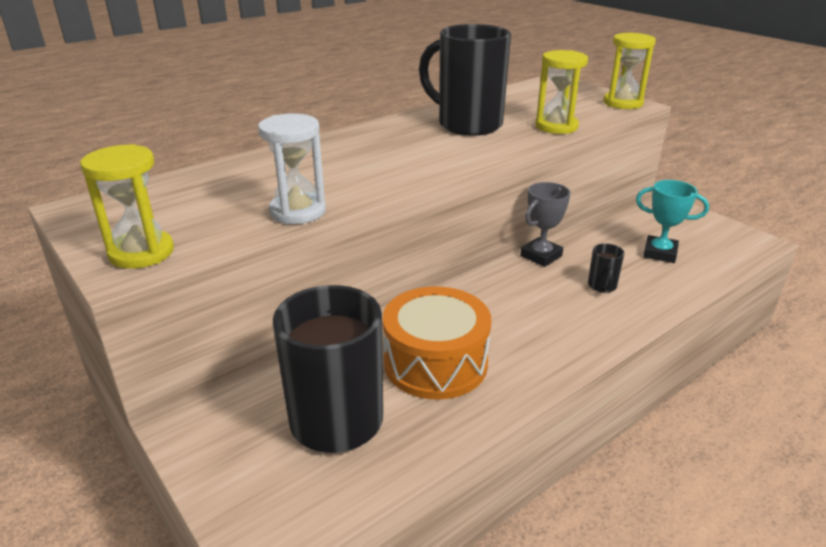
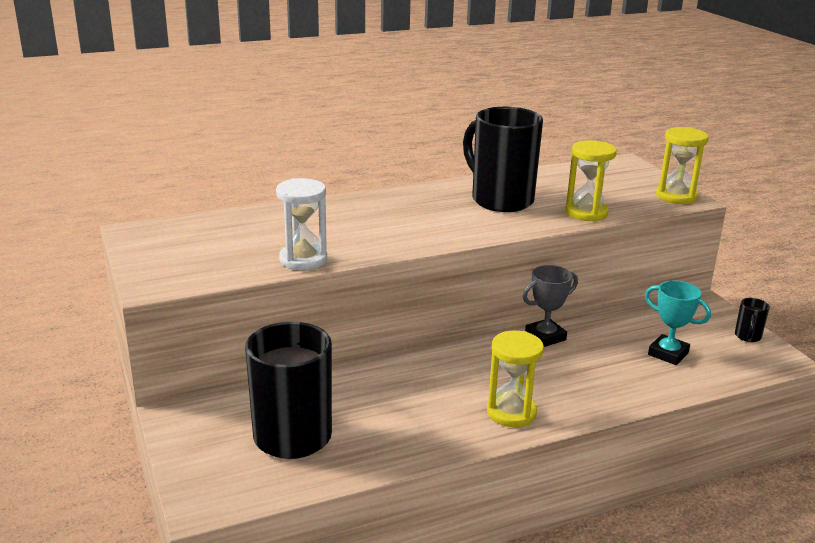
camera: 15 degrees right, 5 degrees down
yellow hourglass [80,144,174,269] -> yellow hourglass moved to [487,331,544,427]
orange drum [383,286,491,400] -> none
black mug [588,243,624,293] -> black mug moved to [735,298,770,342]

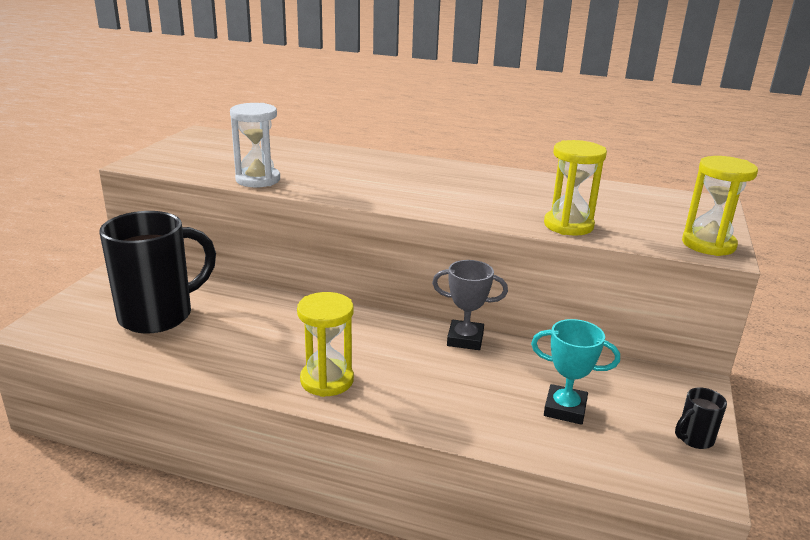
camera: 40 degrees right, 0 degrees up
black mug [463,107,543,212] -> none
turquoise trophy [645,280,711,365] -> turquoise trophy turned 60 degrees counterclockwise [531,319,620,425]

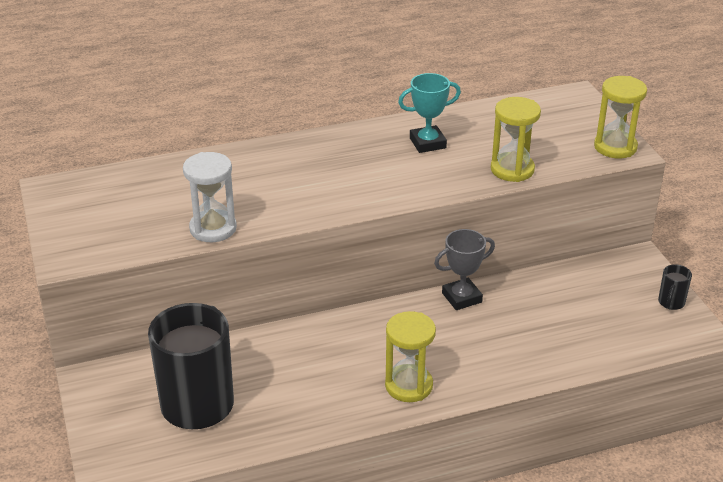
camera: 35 degrees left, 10 degrees up
turquoise trophy [531,319,620,425] -> turquoise trophy moved to [398,73,461,153]

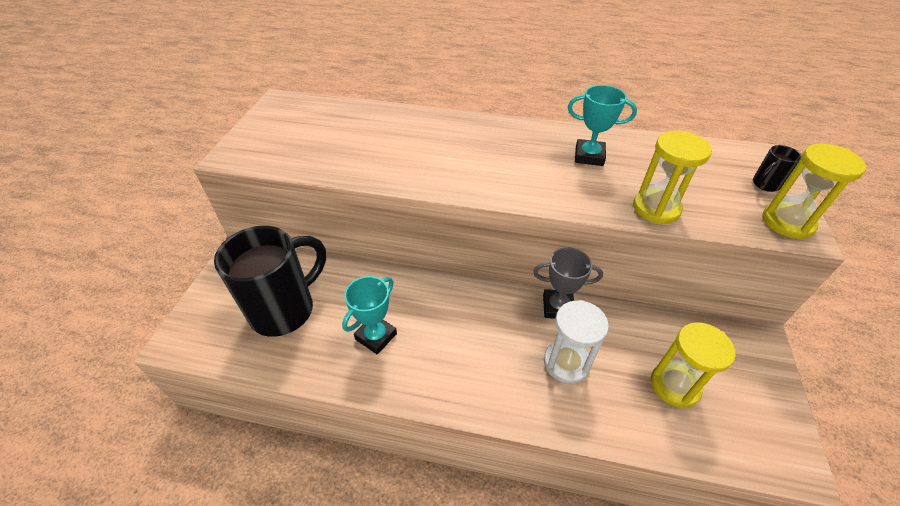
camera: 30 degrees right, 10 degrees up
white hourglass [183,152,237,242] -> white hourglass moved to [544,300,609,384]
yellow hourglass [385,311,436,402] -> yellow hourglass moved to [651,322,736,408]
black mug [658,264,692,310] -> black mug moved to [753,145,802,192]
none -> turquoise trophy [342,276,397,355]

